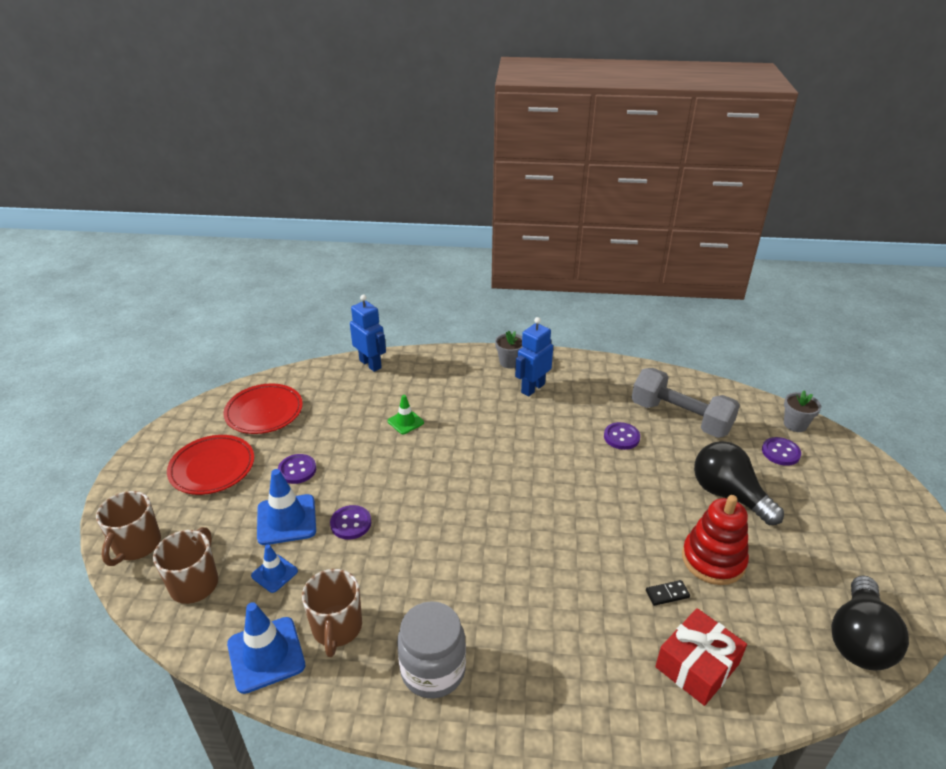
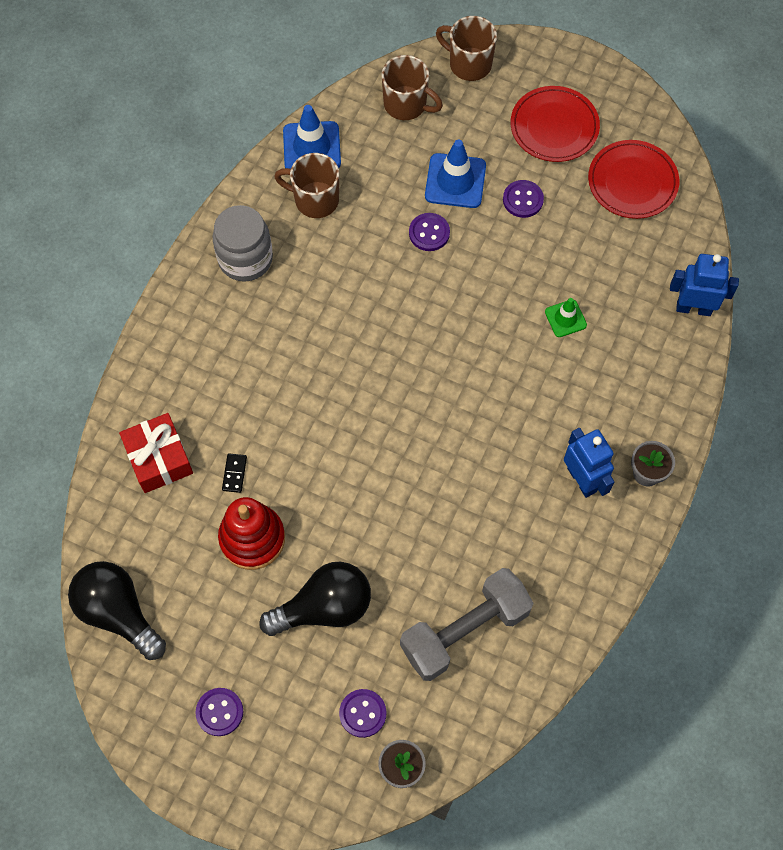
camera: 110 degrees right, 30 degrees up
blue traffic cone [251,544,298,593] -> none
blue robot [350,295,386,372] -> blue robot turned 150 degrees counterclockwise [670,254,739,316]
purple button [604,422,640,450] -> purple button moved to [195,688,243,736]

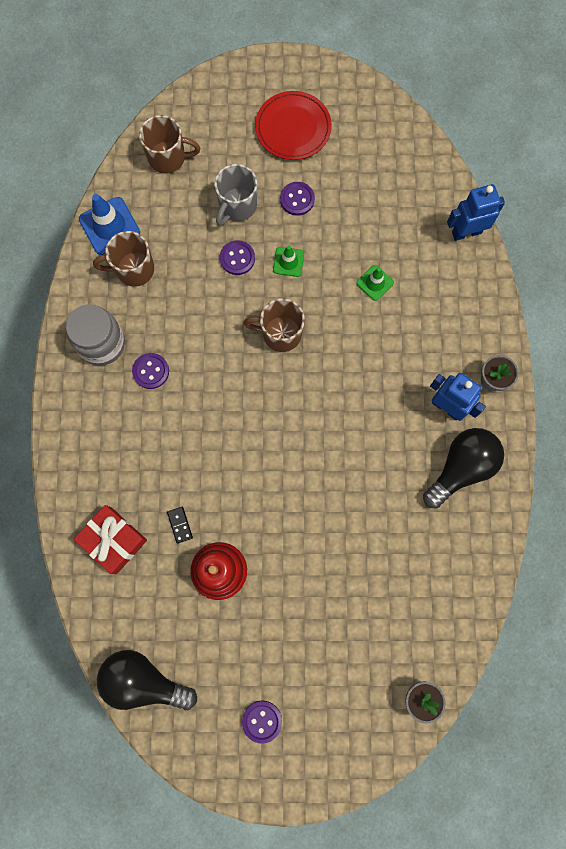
camera: 25 degrees left, 10 degrees up
black light bulb [259,561,371,636] -> black light bulb moved to [423,428,504,509]
purple button [339,689,386,738] -> purple button moved to [132,353,169,389]
grey dumbbell [400,568,534,681] -> none
blue traffic cone [425,140,486,208] -> grey mug [214,164,257,226]
brown mug [436,16,497,81] -> brown mug moved to [243,298,305,352]
red plate [588,140,679,219] -> none
none -> green traffic cone [273,245,304,277]

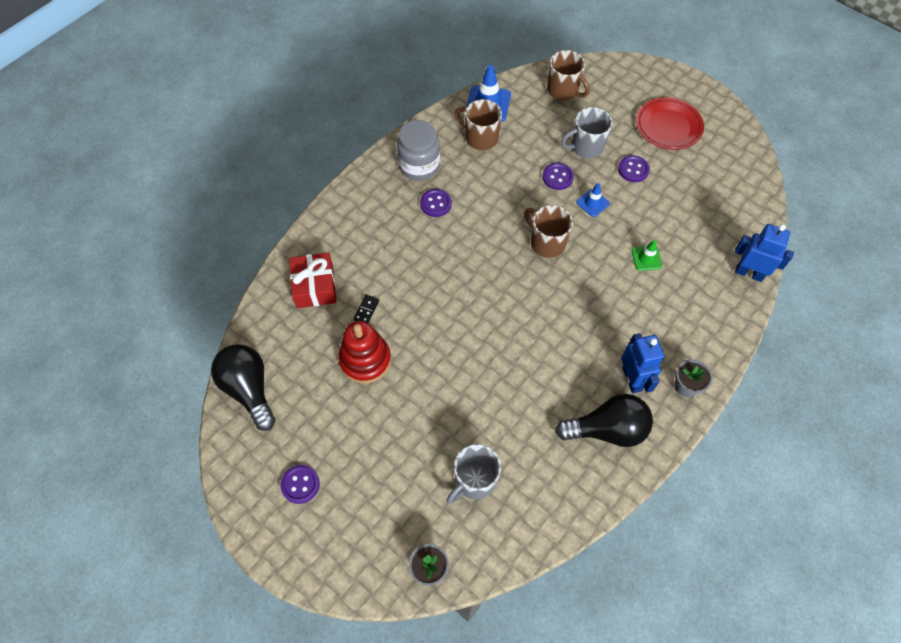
camera: 40 degrees right, 15 degrees down
green traffic cone [273,245,304,277] -> blue traffic cone [576,183,610,217]
none -> grey mug [447,444,501,504]

